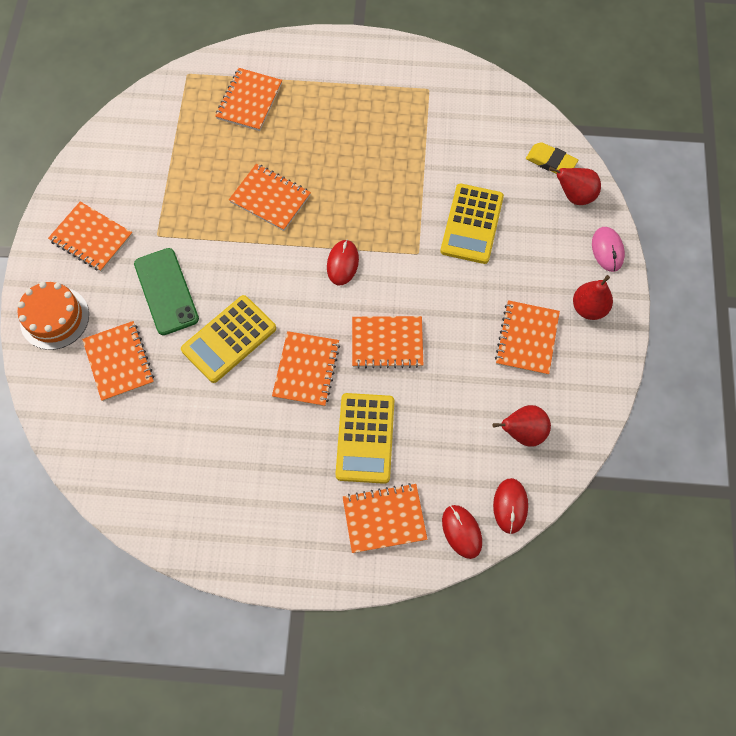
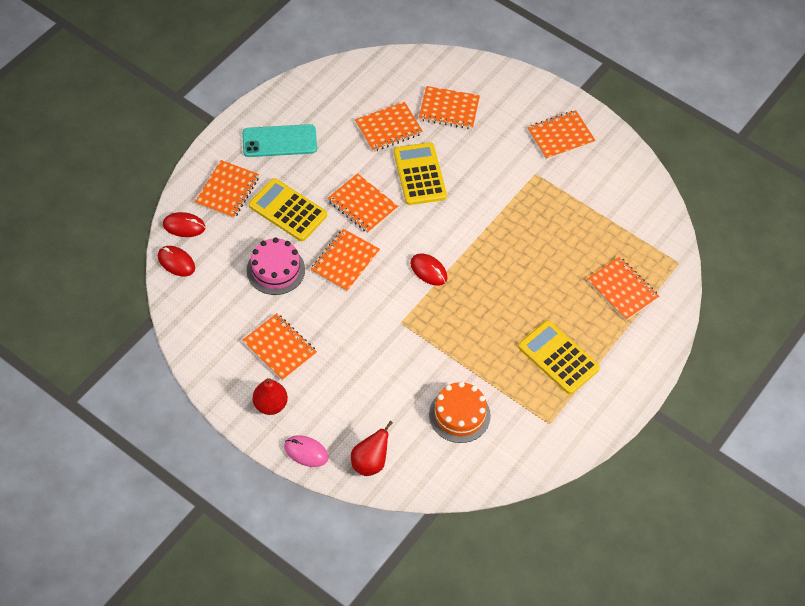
camera: 120 degrees right, 10 degrees down
orange cake [17,282,89,350] -> orange cake moved to [429,382,491,443]
green phone [134,248,199,335] -> none
orange notebook [229,164,311,231] -> orange notebook moved to [355,102,423,152]
yellow calculator [441,184,504,264] -> yellow calculator moved to [518,320,600,394]
red pear [493,405,551,447] -> none
yellow eraser [526,142,578,174] -> none
none -> turquoise phone [242,124,317,157]
none -> pink cake [247,237,305,295]

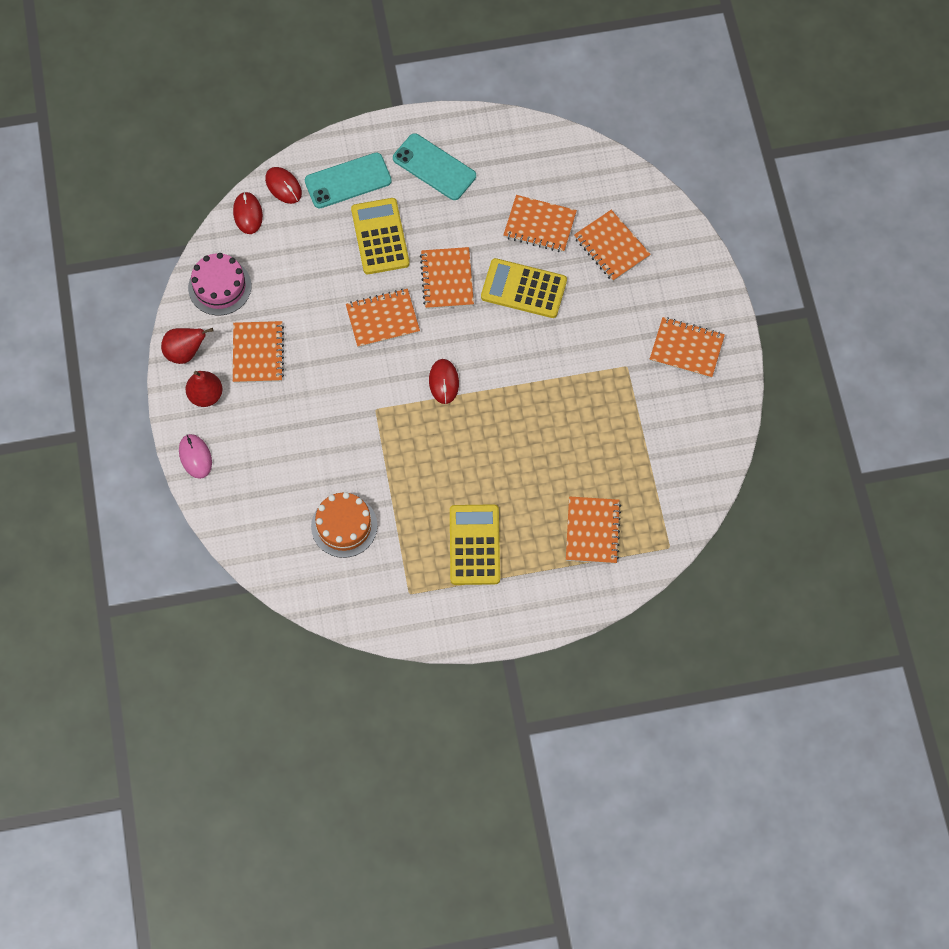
camera: 45 degrees right, 10 degrees up
orange notebook [195,160,259,219] -> turquoise phone [305,153,392,208]
pink cake [247,237,305,295] -> pink cake moved to [188,253,251,316]
red pear [351,421,393,476] -> red pear moved to [161,328,214,364]
yellow calculator [394,142,447,205] -> yellow calculator turned 105 degrees counterclockwise [481,258,567,318]

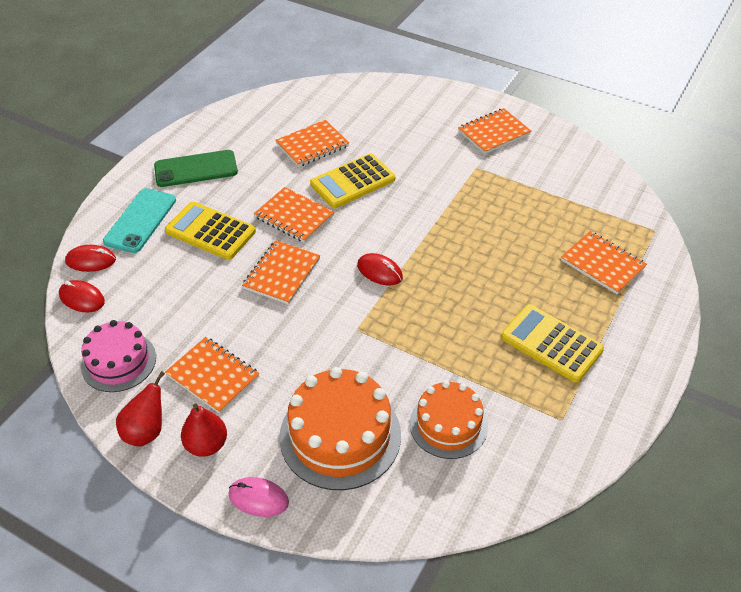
camera: 50 degrees left, 20 degrees down
turquoise phone [393,133,476,200] -> green phone [154,150,238,187]
orange notebook [574,210,651,281] -> none
none -> orange cake [279,367,401,490]

